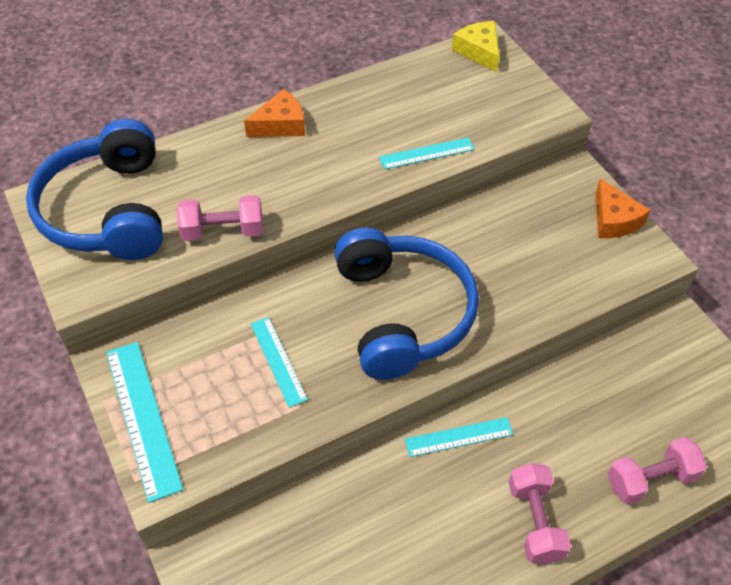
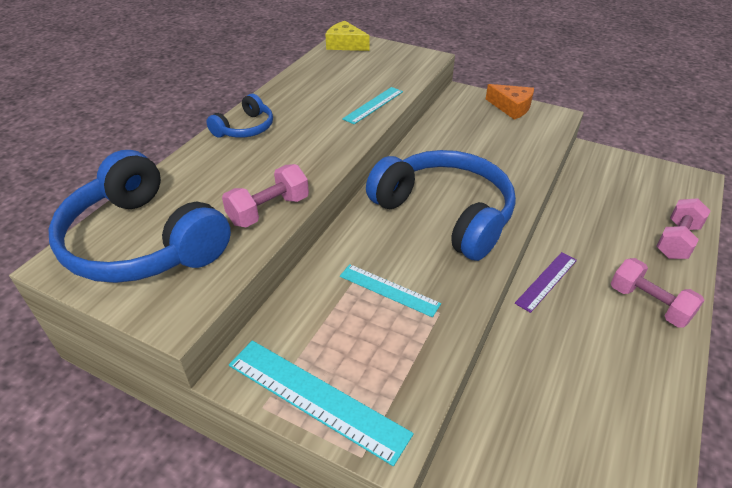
camera: 35 degrees left, 10 degrees down
orange cheese [244,89,305,137] -> blue headphones [206,94,273,138]
turquoise ruler [405,417,513,457] -> purple ruler [515,252,577,313]

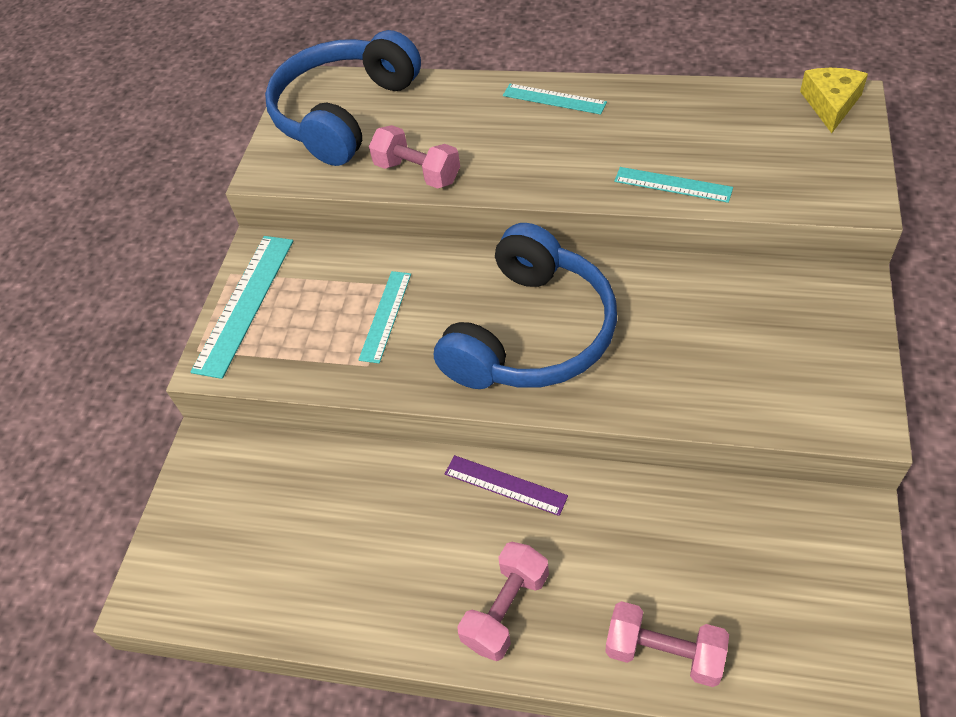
camera: 80 degrees right, 10 degrees up
blue headphones [206,94,273,138] -> turquoise ruler [503,84,607,115]
orange cheese [486,84,534,120] -> none

